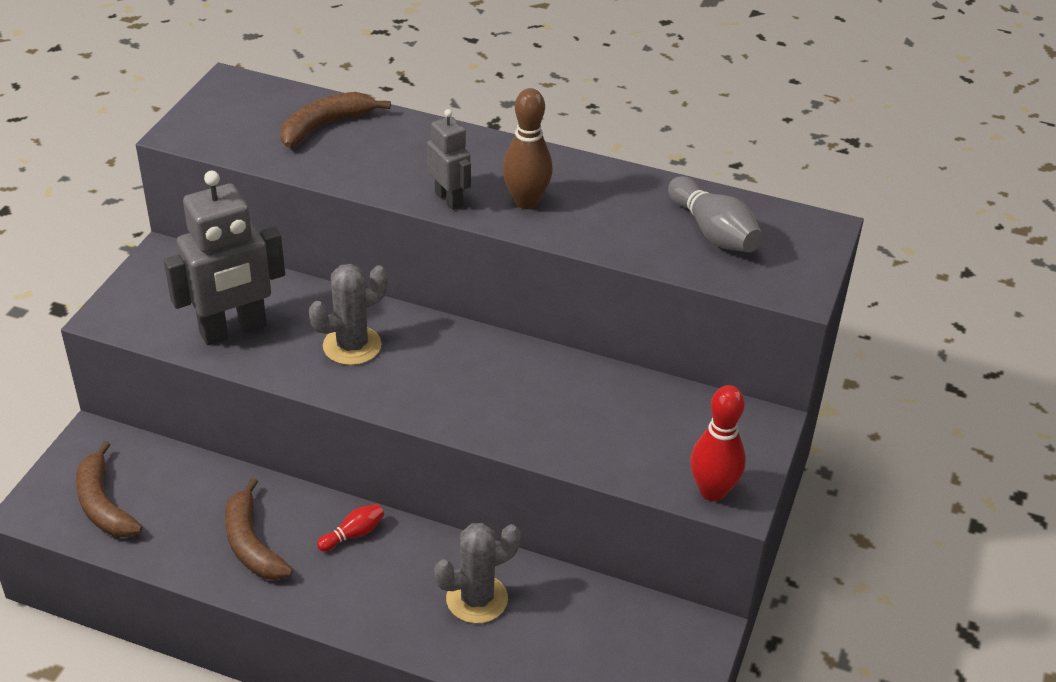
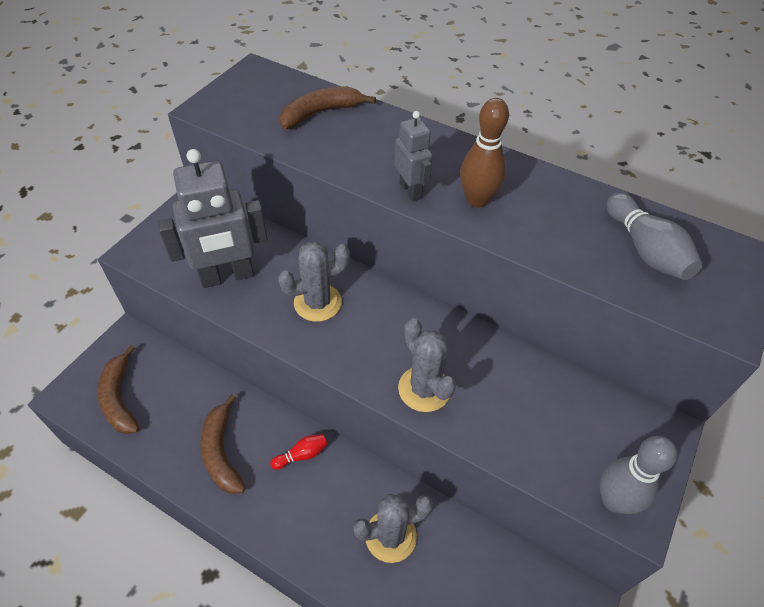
camera: 10 degrees right, 10 degrees up
red bowling pin [690,385,746,501] -> grey bowling pin [600,436,677,514]
none -> grey cactus [398,318,456,412]

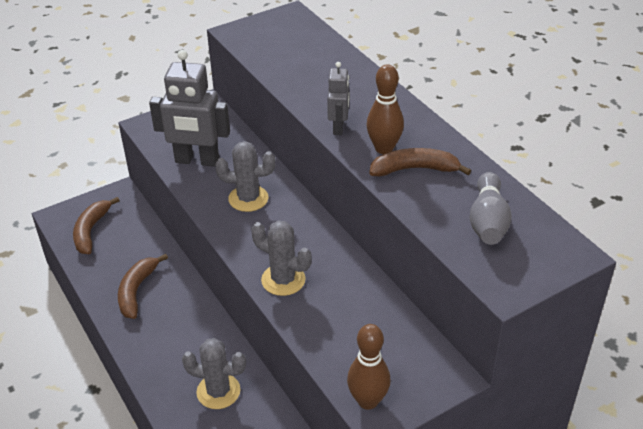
camera: 30 degrees right, 10 degrees down
red bowling pin [270,434,328,470] -> none
brown banana [280,86,376,129] -> brown banana moved to [369,148,471,176]
grey cactus [398,318,456,412] -> grey cactus turned 60 degrees counterclockwise [251,221,312,296]
grey bowling pin [600,436,677,514] -> brown bowling pin [347,324,391,410]

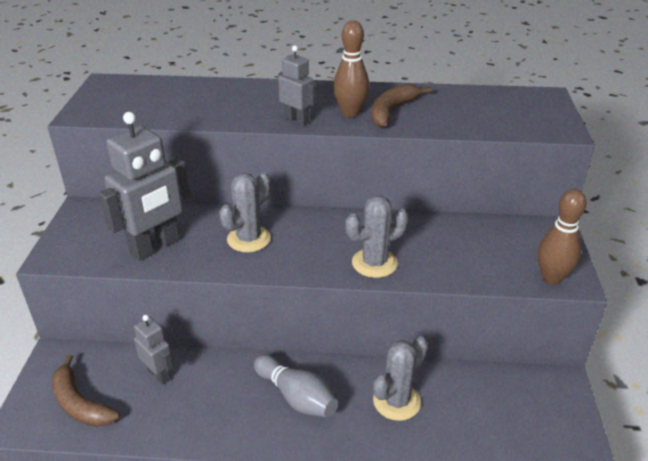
camera: 55 degrees left, 5 degrees down
brown banana [118,254,168,319] -> none
grey bowling pin [469,172,512,245] -> grey bowling pin moved to [254,355,338,418]
none -> grey robot [134,315,173,385]

